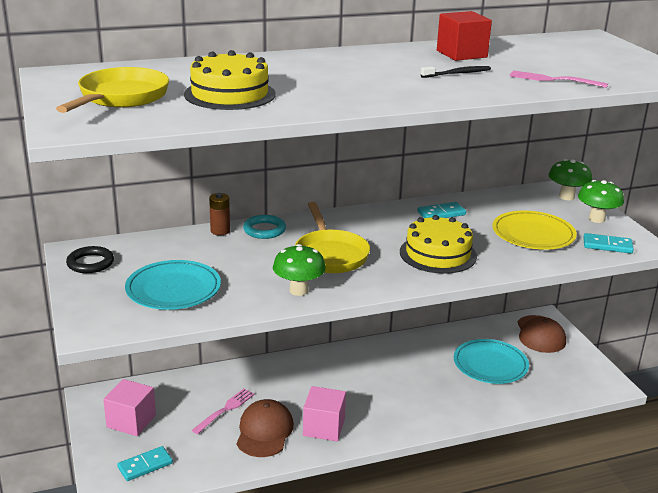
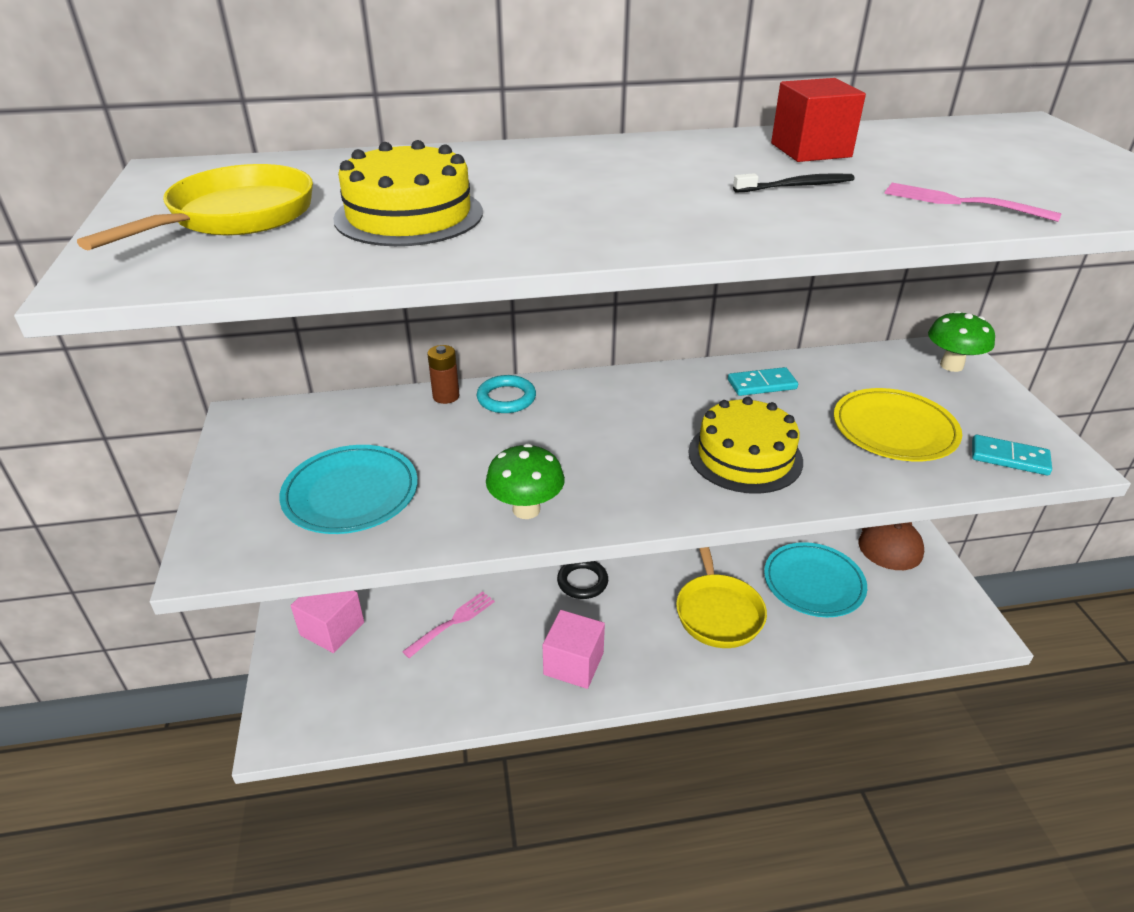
camera: 10 degrees right, 10 degrees up
black ring [66,246,114,273] -> black ring moved to [557,561,608,599]
turquoise domino [117,446,173,481] -> none
brown cap [237,399,294,457] -> none
yellow pan [295,202,370,273] -> yellow pan moved to [676,547,767,648]
green mushroom [578,180,624,223] -> none

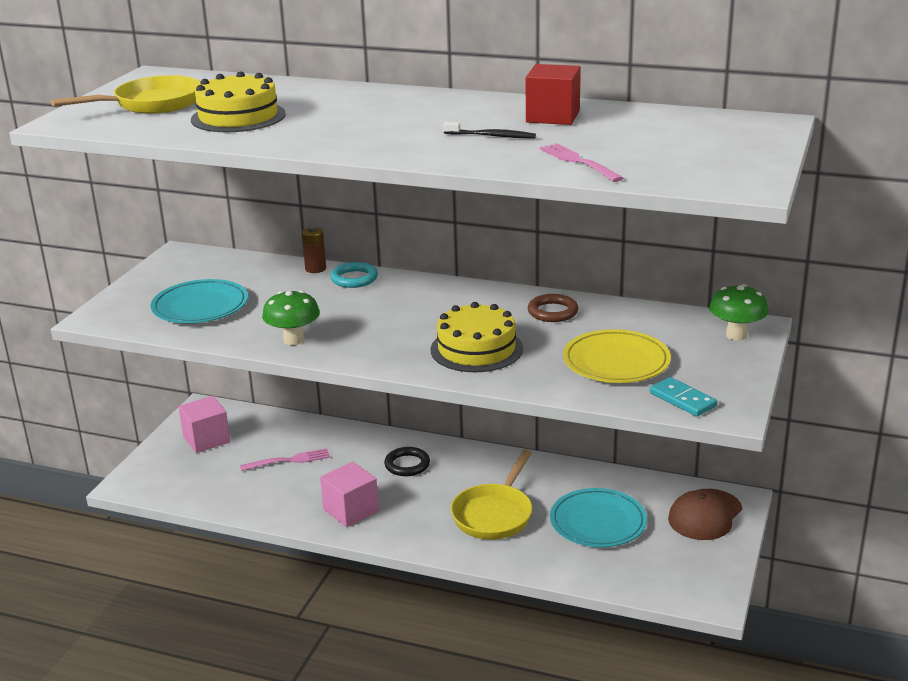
camera: 30 degrees right, 10 degrees down
turquoise domino [728,367,798,396] -> brown ring [528,294,579,322]

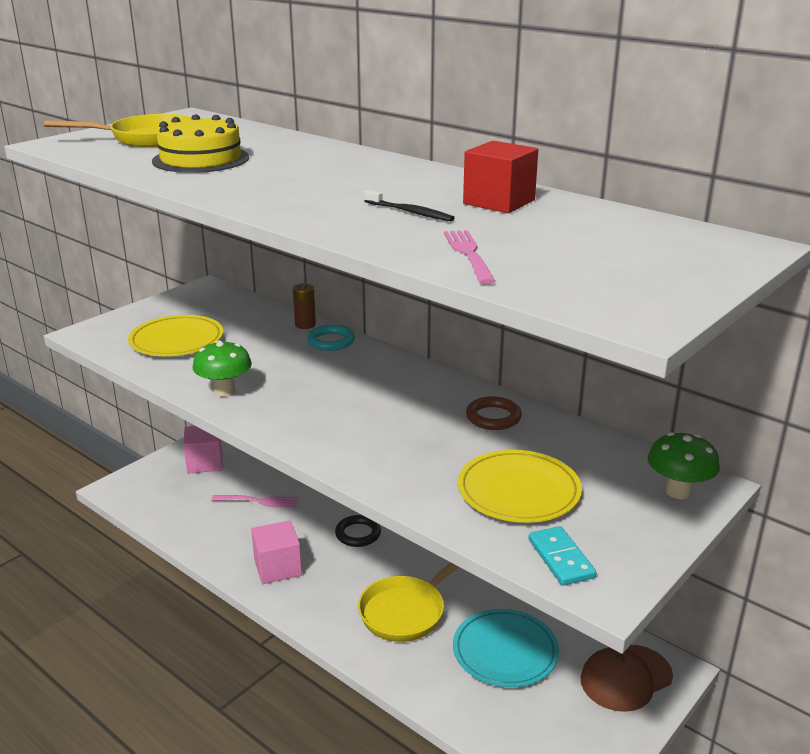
camera: 20 degrees right, 0 degrees up
turquoise plate [151,279,248,323] -> yellow plate [128,315,223,356]
yellow cake [430,302,523,372] -> none

